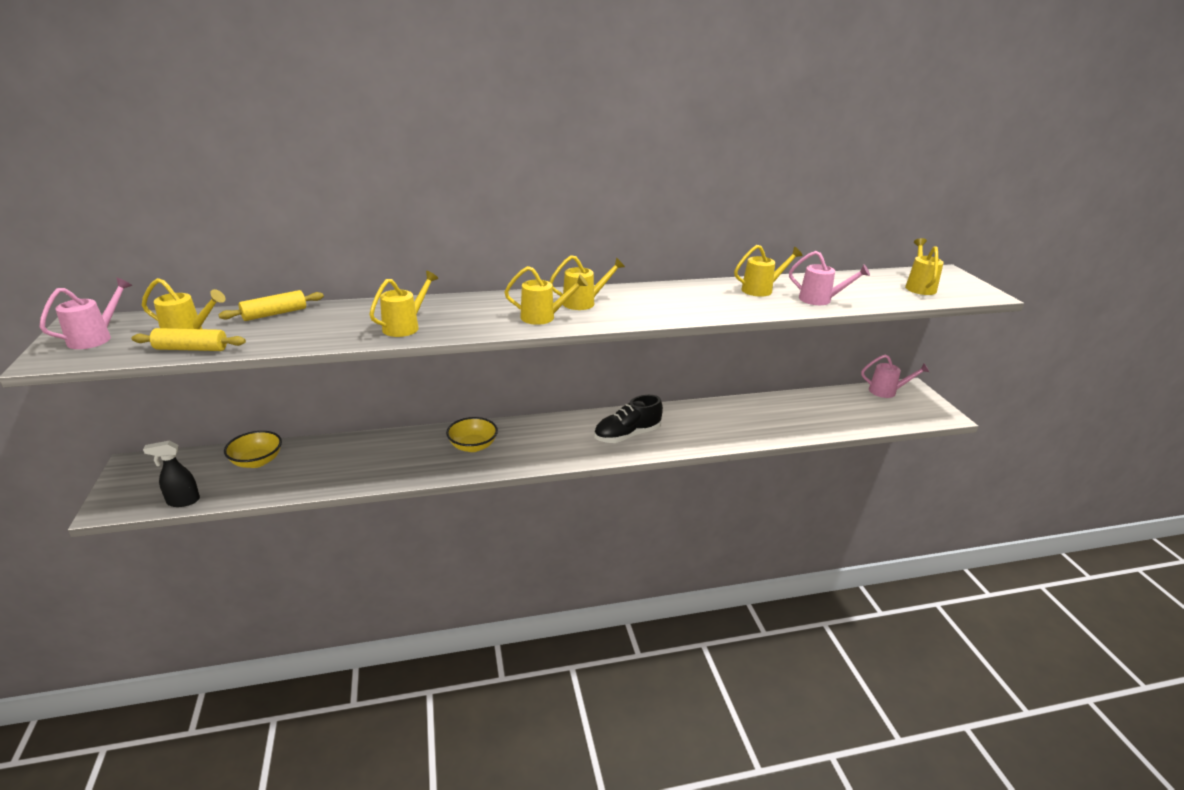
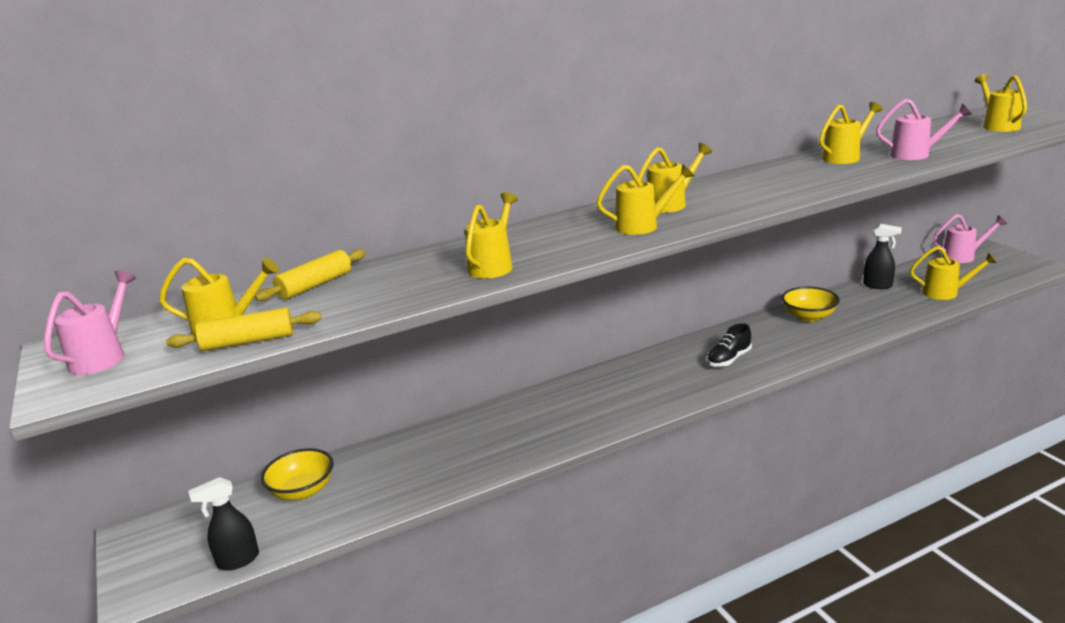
camera: 10 degrees left, 5 degrees down
yellow bowl [446,417,498,452] -> yellow bowl moved to [782,287,840,322]
black shoe [594,395,663,443] -> black shoe [707,323,752,367], size x0.66
none -> black spray bottle [863,224,902,289]
none -> yellow watering can [910,246,997,300]

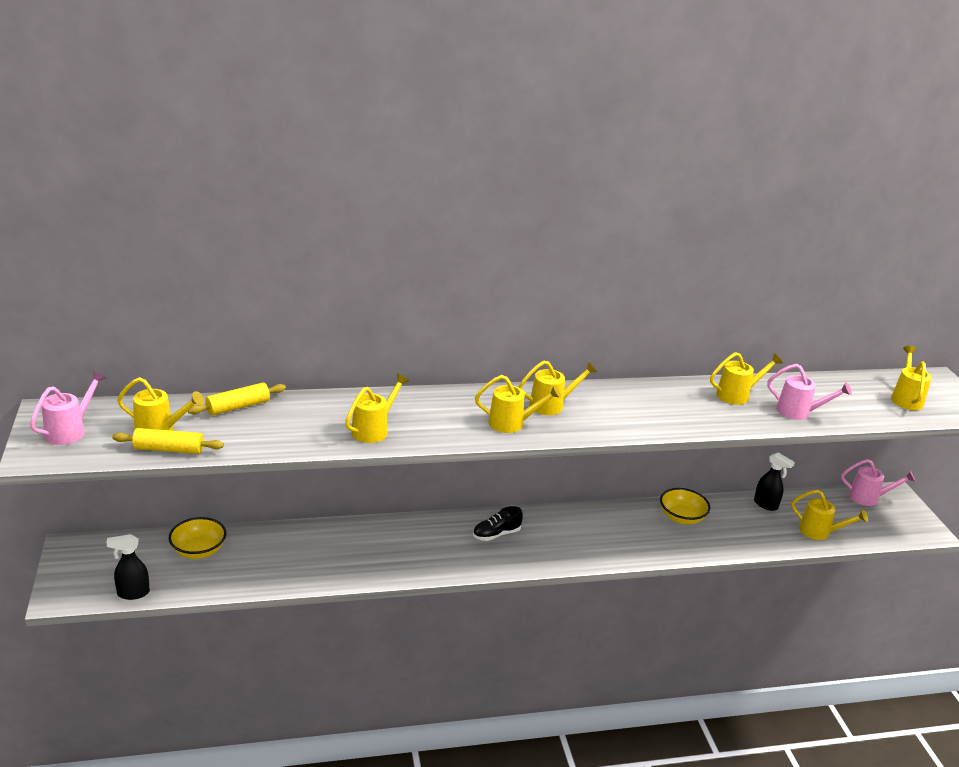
camera: 10 degrees right, 5 degrees up
black shoe [707,323,752,367] -> black shoe moved to [473,506,523,541]

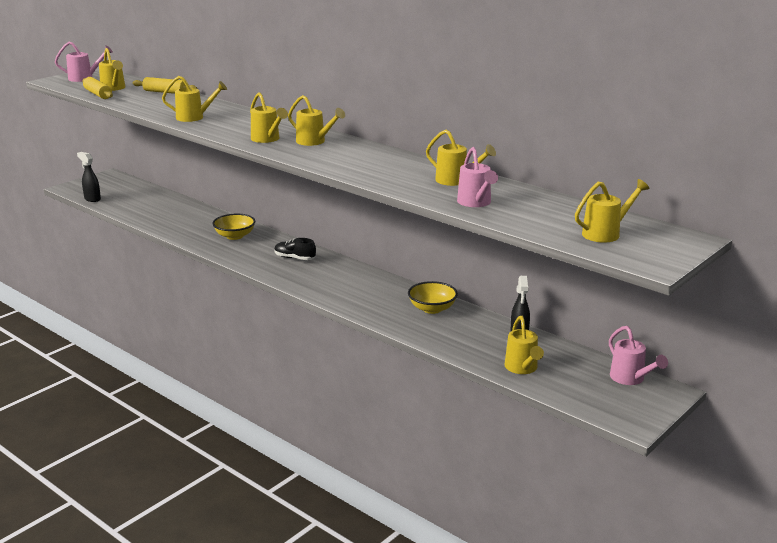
camera: 55 degrees right, 5 degrees down
yellow bowl [169,517,226,559] -> yellow bowl moved to [212,214,255,240]

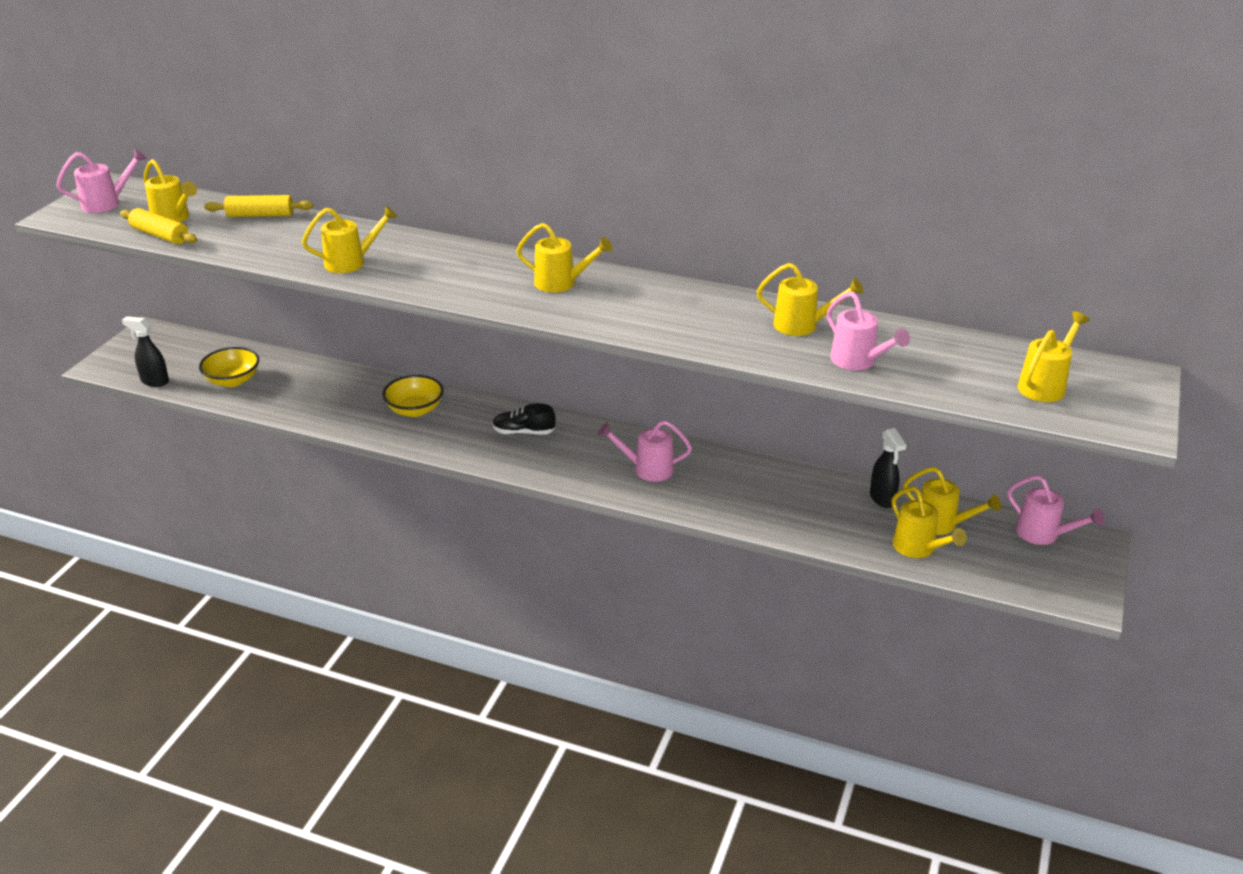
camera: 20 degrees left, 10 degrees up
yellow watering can [250,92,288,143] -> yellow watering can moved to [903,467,1001,535]
yellow bowl [408,281,458,314] -> yellow bowl moved to [199,347,259,387]
none -> pink watering can [598,420,692,482]

